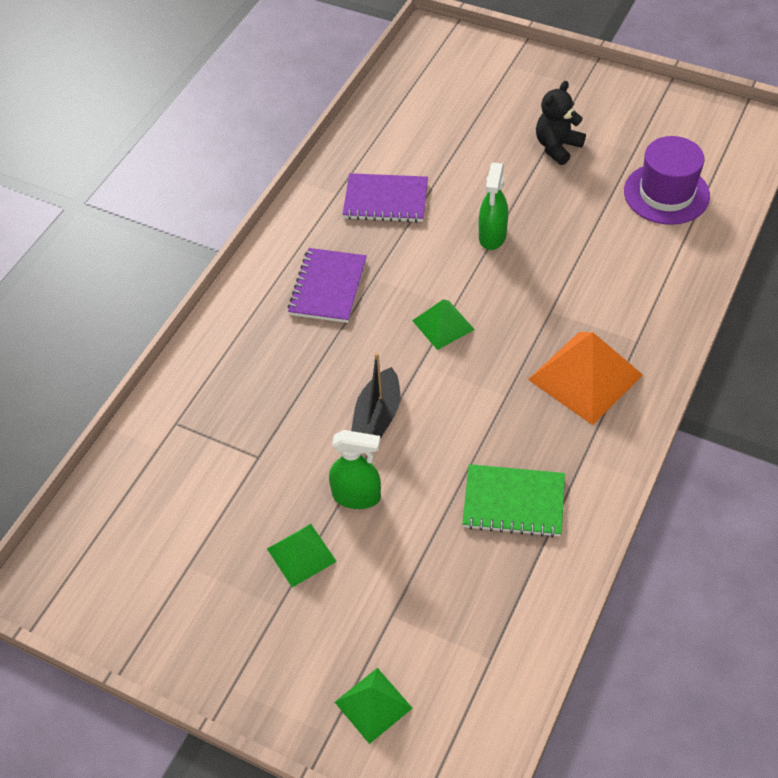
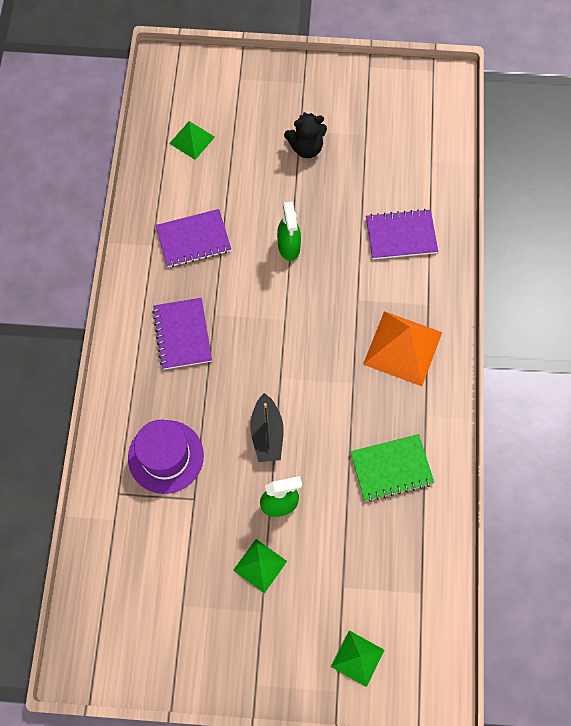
camera: 25 degrees left, 15 degrees up
green pyramid [412,299,475,350] -> green pyramid moved to [169,121,215,160]
black teddy bear [536,81,586,165] -> black teddy bear turned 120 degrees counterclockwise [284,112,327,158]
purple hat [624,136,710,225] -> purple hat moved to [128,420,204,494]
none -> purple notebook [366,209,438,259]

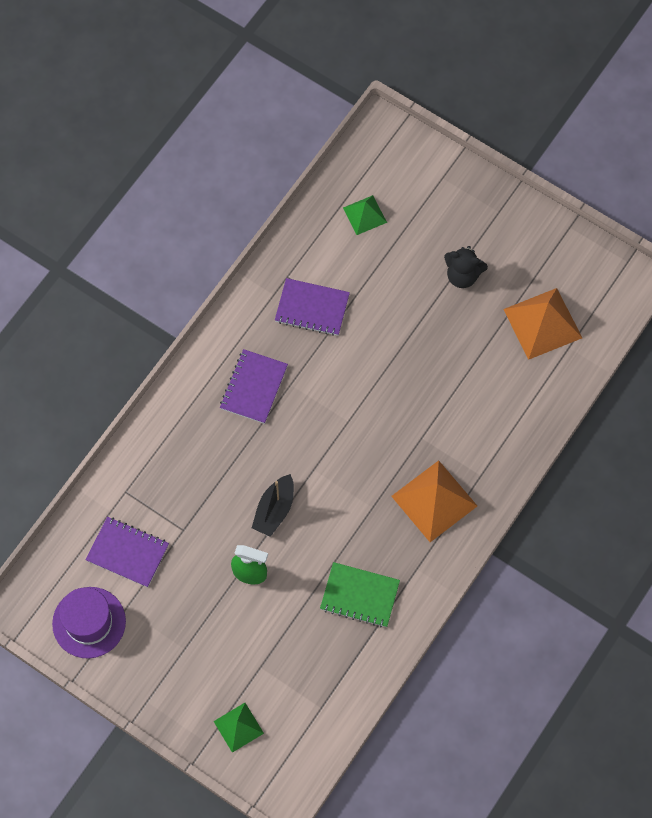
camera: 30 degrees right, 0 degrees up
purple hat [128,420,204,494] -> purple hat moved to [52,587,126,659]
green pyramid [233,539,287,594] -> none
green spray bottle [277,201,301,261] -> none
purple notebook [366,209,438,259] -> purple notebook moved to [86,517,169,587]
none -> orange pyramid [503,288,582,360]

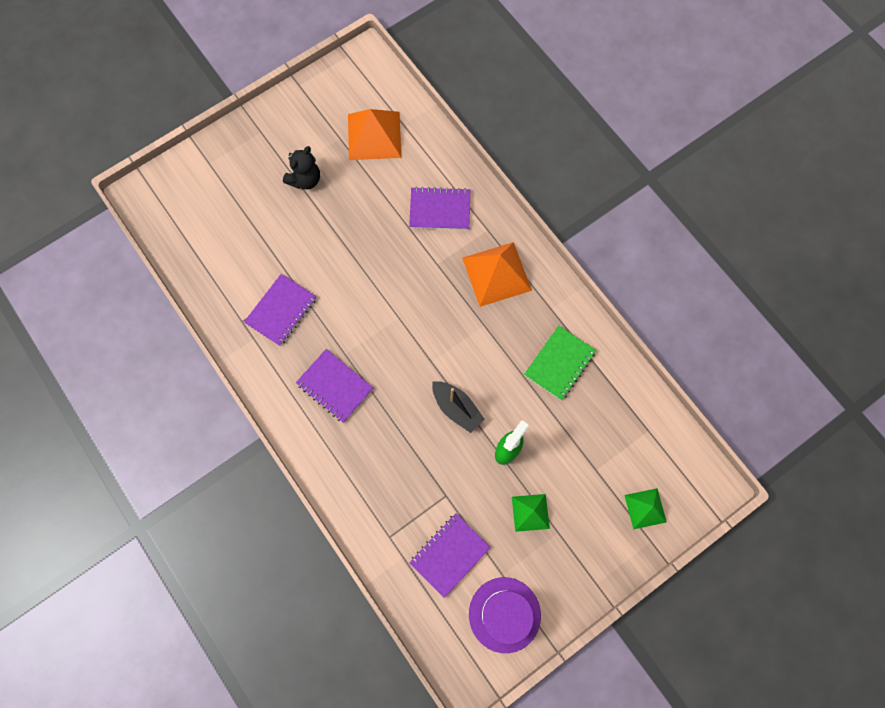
camera: 70 degrees left, 5 degrees up
green pyramid [343,195,387,235] -> green pyramid moved to [512,494,550,532]
none -> purple notebook [409,187,470,230]

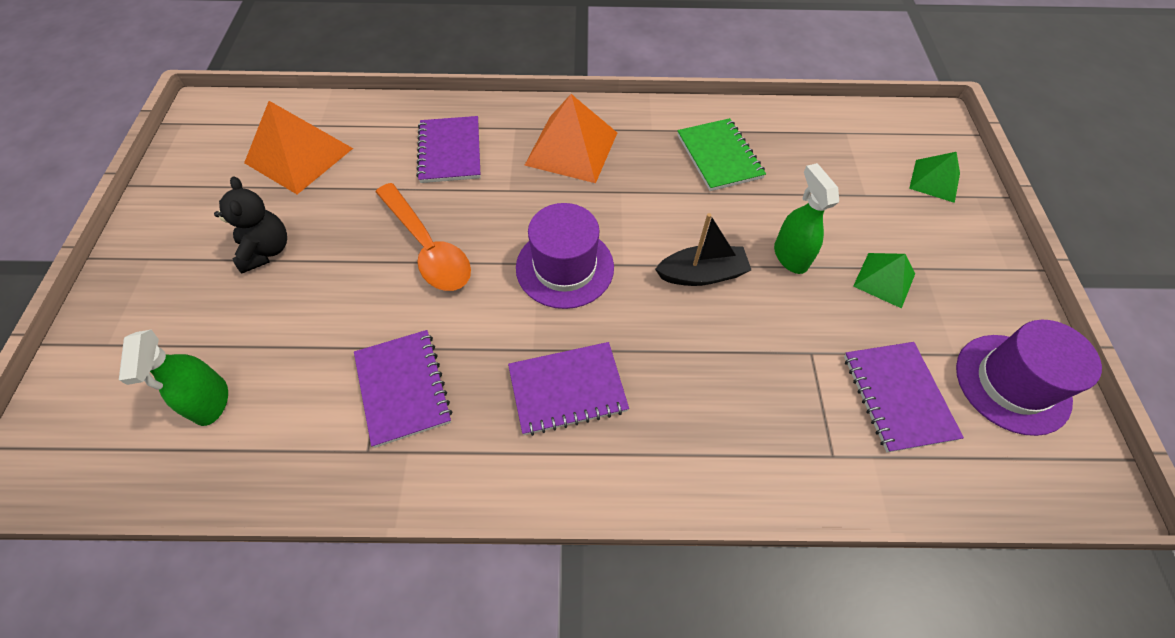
camera: 55 degrees left, 15 degrees down
purple notebook [409,187,470,230] -> purple notebook turned 45 degrees counterclockwise [416,116,481,183]
none -> green spray bottle [119,330,228,426]
none -> orange spoon [376,183,471,291]
none -> purple hat [516,203,614,309]

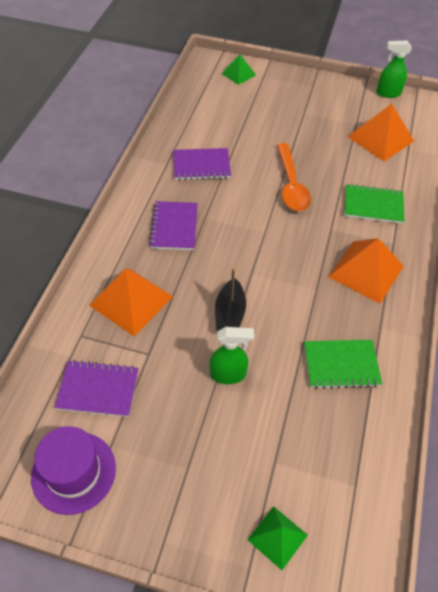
camera: 105 degrees right, 5 degrees down
green spray bottle [119,330,228,426] -> green spray bottle moved to [376,41,412,98]
black teddy bear [214,177,287,273] -> none
orange spoon [376,183,471,291] -> orange spoon turned 75 degrees counterclockwise [277,143,311,211]
purple notebook [416,116,481,183] -> green notebook [345,184,404,224]
purple hat [516,203,614,309] -> none
green pyramid [853,253,915,309] -> green pyramid moved to [221,55,256,85]
none -> orange pyramid [89,268,173,336]

